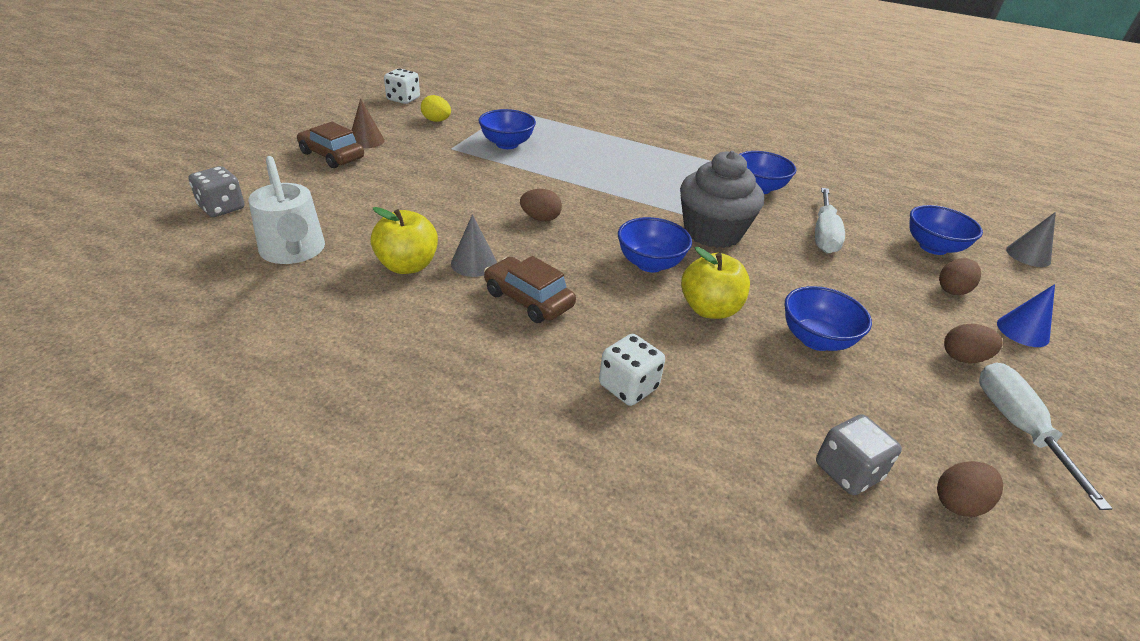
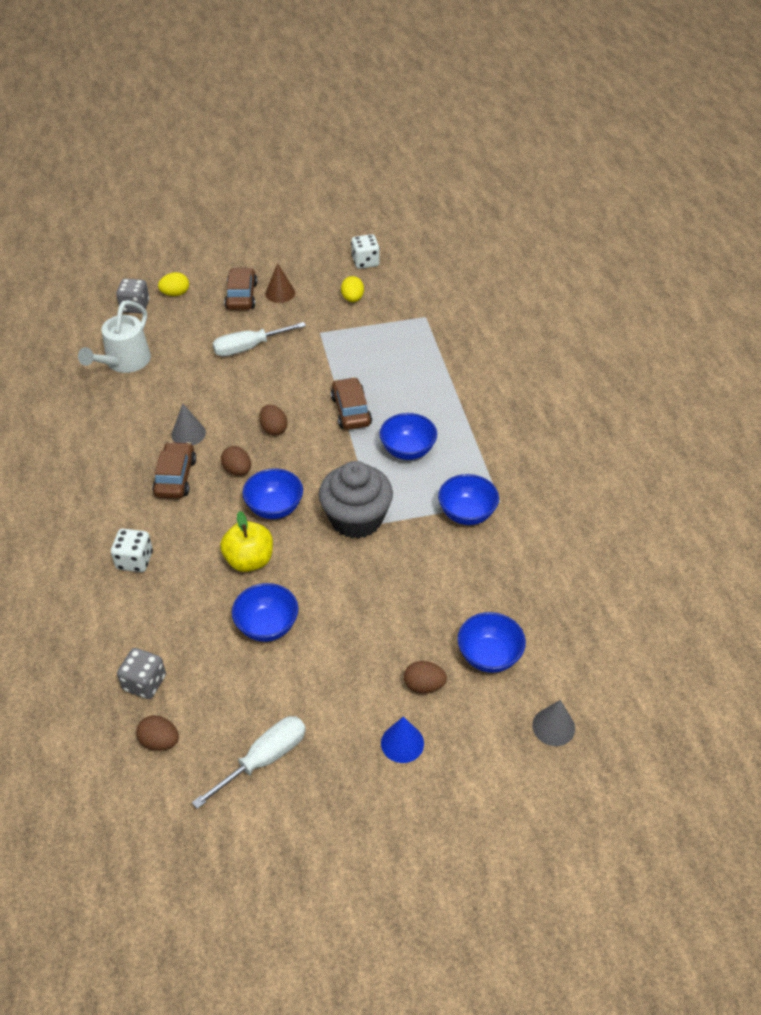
camera: 55 degrees right, 10 degrees up
yellow apple [371,207,438,274] -> none
blue bowl [478,109,536,149] -> blue bowl moved to [380,413,437,460]
white screwdriver [815,188,845,254] -> white screwdriver moved to [212,322,306,357]
brown egg [944,324,1003,363] -> brown egg moved to [221,446,251,476]
none -> yellow egg [158,272,189,296]
none -> brown car [331,377,372,430]

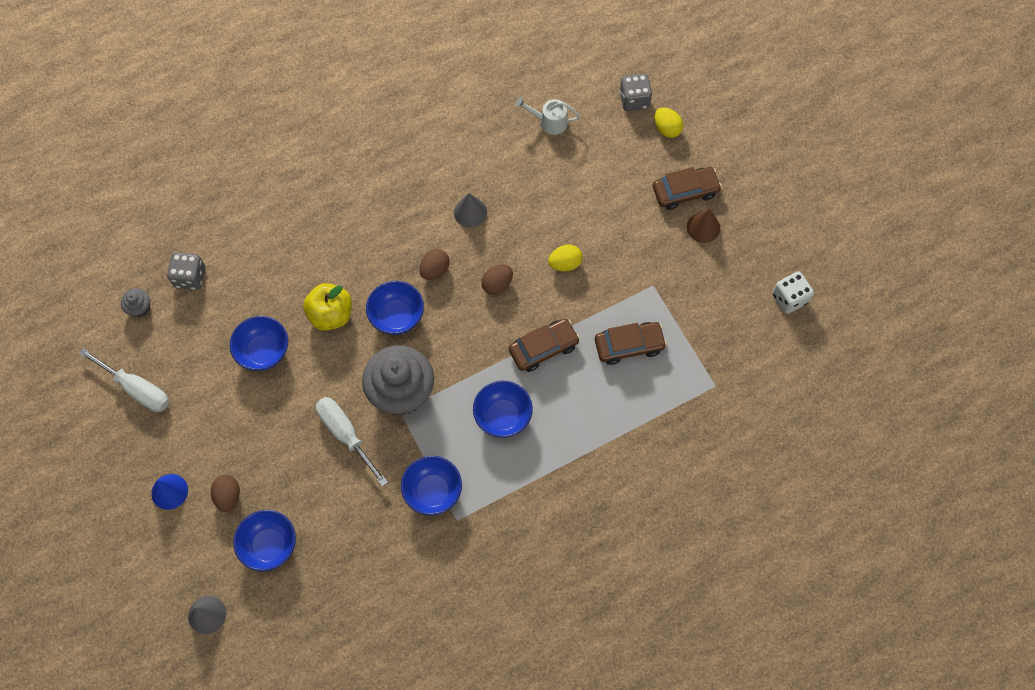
camera: 75 degrees right, 20 degrees up
white watering can [78,300,151,373] -> white watering can [515,97,580,135], size x0.61
white dice [111,529,153,572] -> none
brown egg [136,716,179,751] -> grey cupcake [121,288,150,317]
brown car [152,442,196,499] -> brown car moved to [595,322,667,365]
white screwdriver [212,322,306,357] -> white screwdriver moved to [316,397,388,487]
yellow egg [341,276,364,302] -> yellow egg moved to [548,245,583,272]

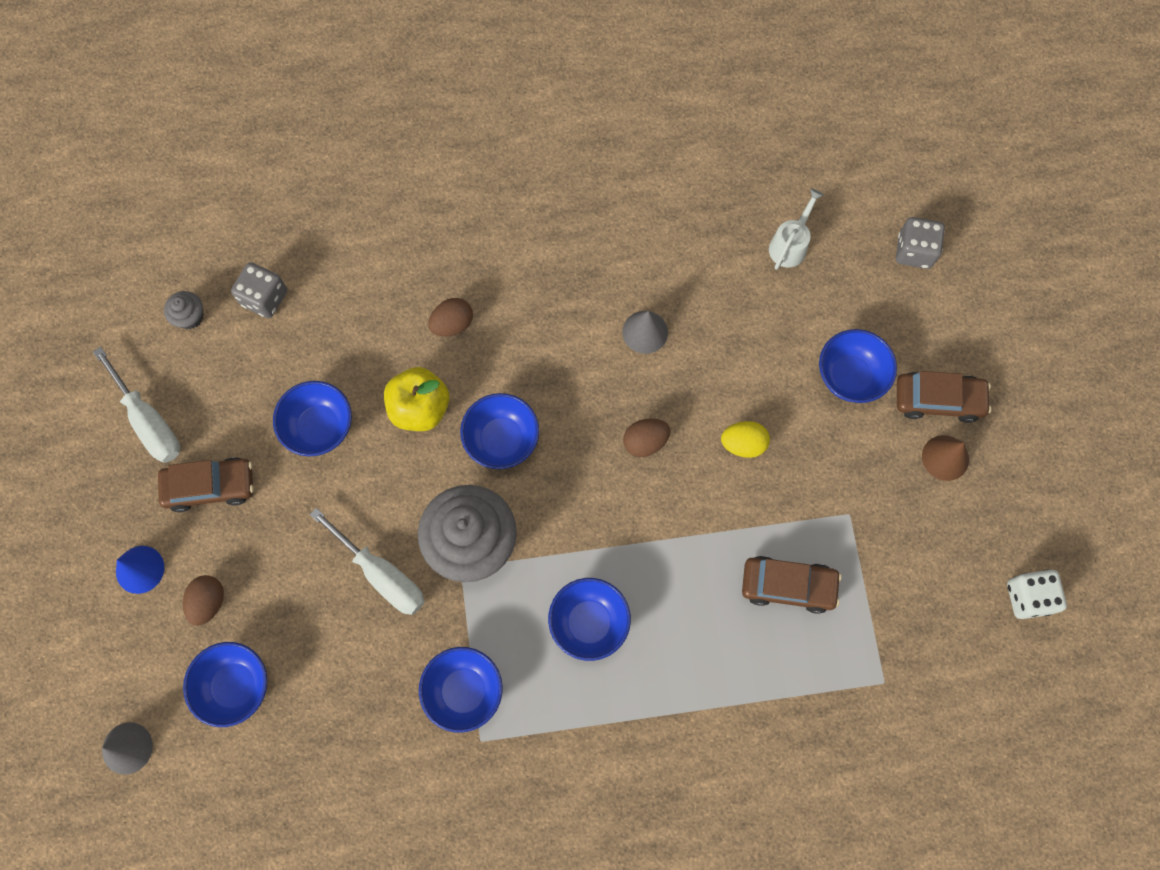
camera: 20 degrees right, 5 degrees up
white screwdriver [316,397,388,487] -> white screwdriver turned 150 degrees clockwise [310,508,425,615]
brown egg [420,249,450,280] -> brown egg moved to [428,298,473,336]
brown car [509,319,580,372] -> brown car moved to [158,457,254,512]
white watering can [515,97,580,135] -> white watering can turned 90 degrees clockwise [769,188,824,270]
yellow egg [654,107,683,138] -> none
none -> blue bowl [819,329,897,403]

